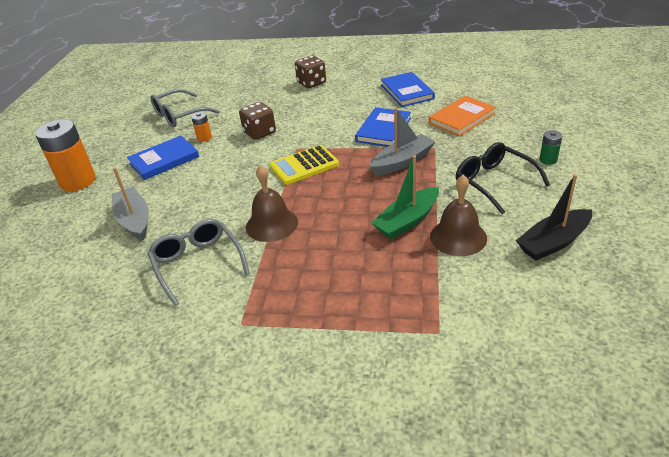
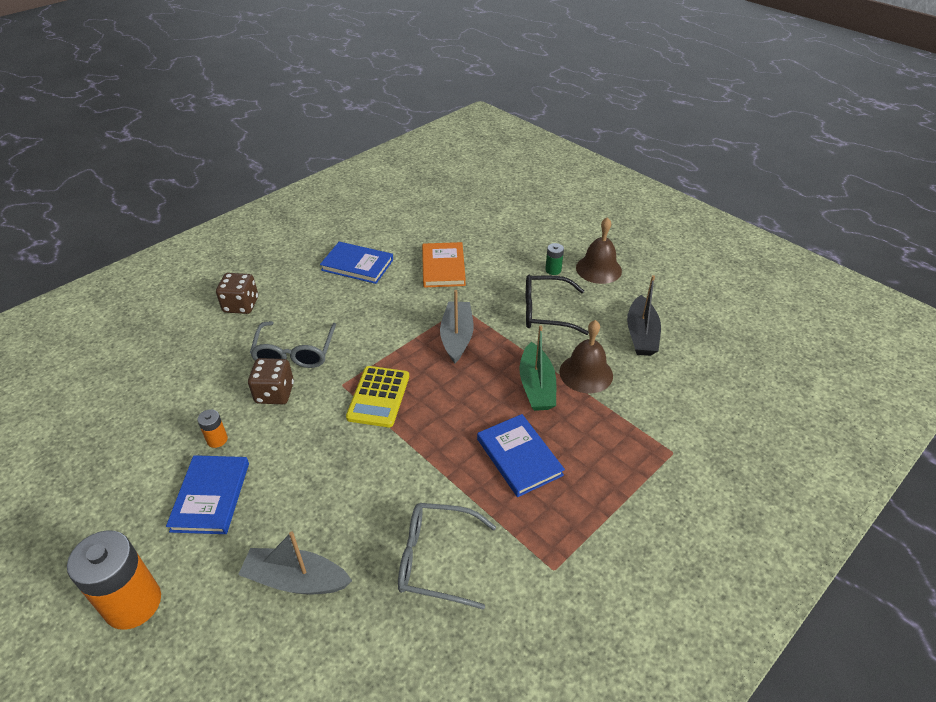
camera: 55 degrees left, 5 degrees up
grey glasses [150,89,220,127] -> grey glasses moved to [250,321,337,368]
brown bell [246,165,298,242] -> brown bell moved to [576,217,622,284]
blue book [355,107,411,147] -> blue book moved to [477,414,565,497]

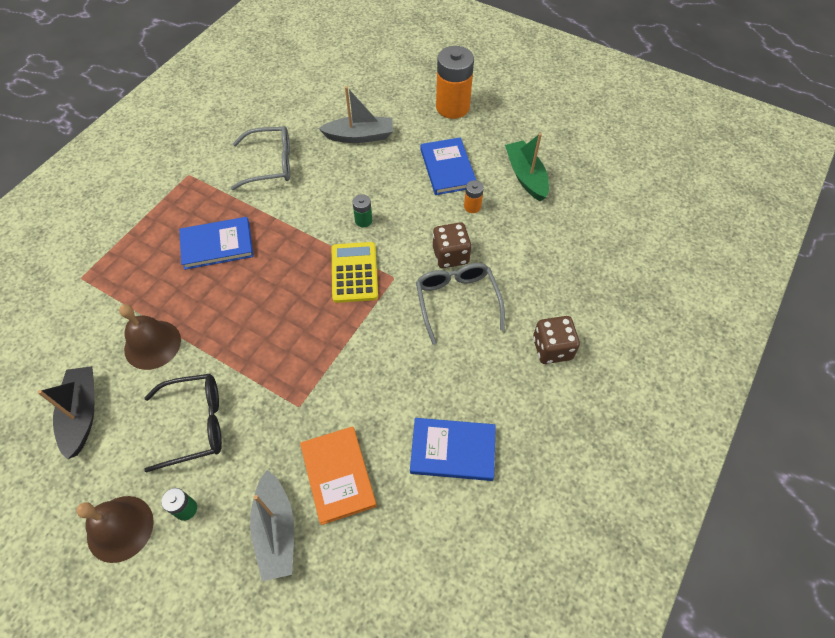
camera: 165 degrees right, 15 degrees up
grey boat [440,290,473,363] -> grey boat moved to [250,470,294,581]
blue book [477,414,565,497] -> blue book turned 60 degrees counterclockwise [179,217,253,270]
green boat [520,325,556,411] -> green boat moved to [505,133,549,201]
none -> green battery [352,194,372,227]

